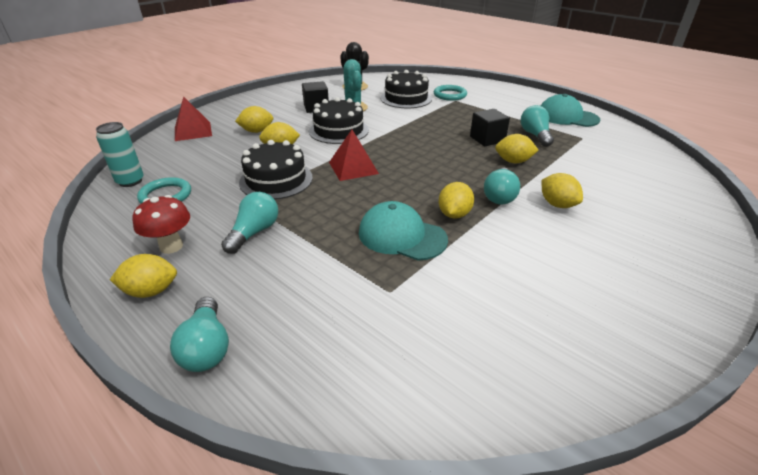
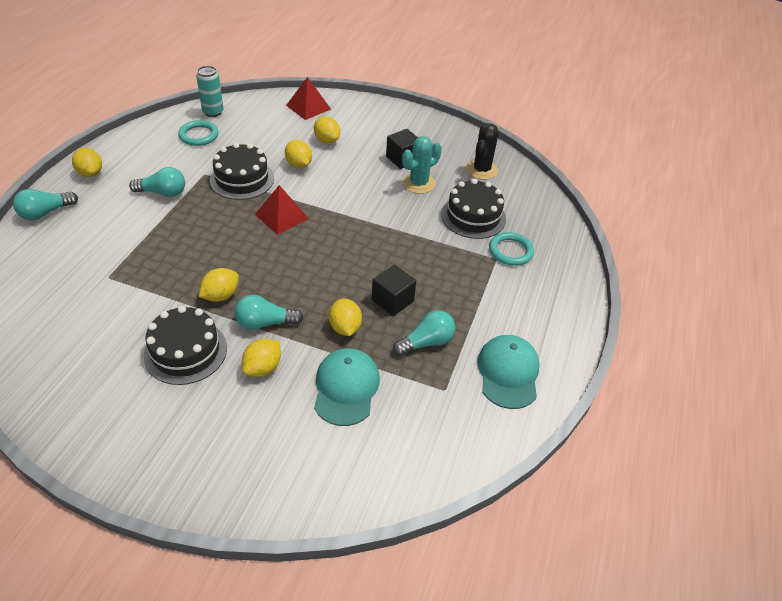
camera: 65 degrees right, 10 degrees up
red mushroom [132,195,190,254] -> none
black cake [309,97,369,144] -> black cake moved to [143,306,227,385]
turquoise cap [359,201,448,261] -> turquoise cap moved to [314,348,380,426]
yellow lemon [439,182,474,219] -> yellow lemon turned 45 degrees counterclockwise [199,268,239,302]

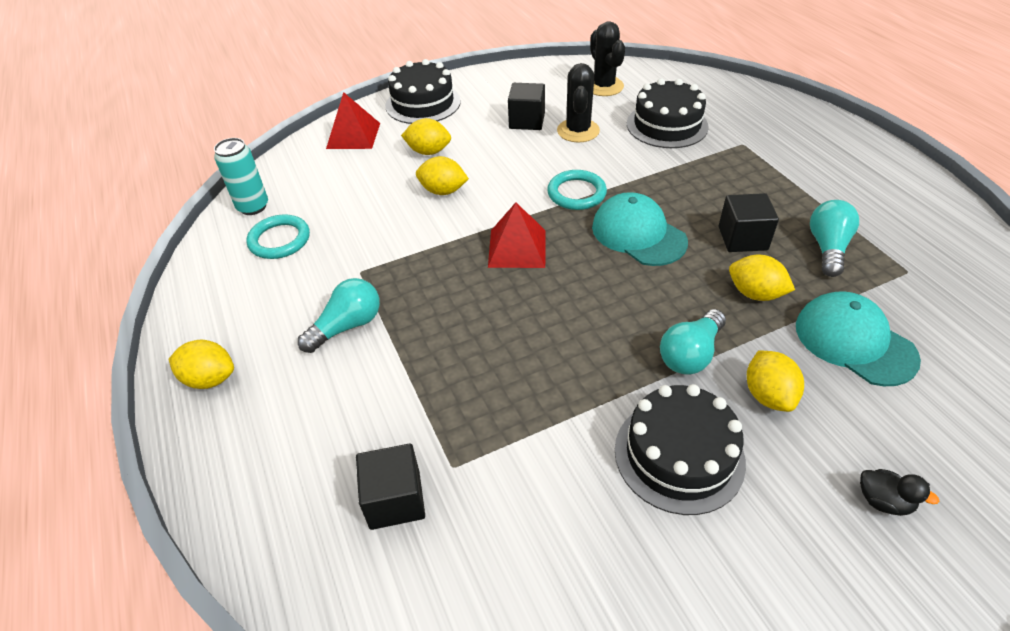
camera: 40 degrees left, 0 degrees up
turquoise light bulb [13,189,78,220] -> none
yellow lemon [199,268,239,302] -> none
black cake [210,143,274,200] -> black cake moved to [385,59,461,124]
turquoise cactus [402,136,442,194] -> black cactus [557,63,600,142]
turquoise cap [477,335,540,409] -> turquoise cap moved to [592,192,688,266]
turquoise ring [489,232,534,266] -> turquoise ring moved to [547,170,607,210]
none -> black cube [356,444,425,530]
none -> black duck [860,469,940,516]

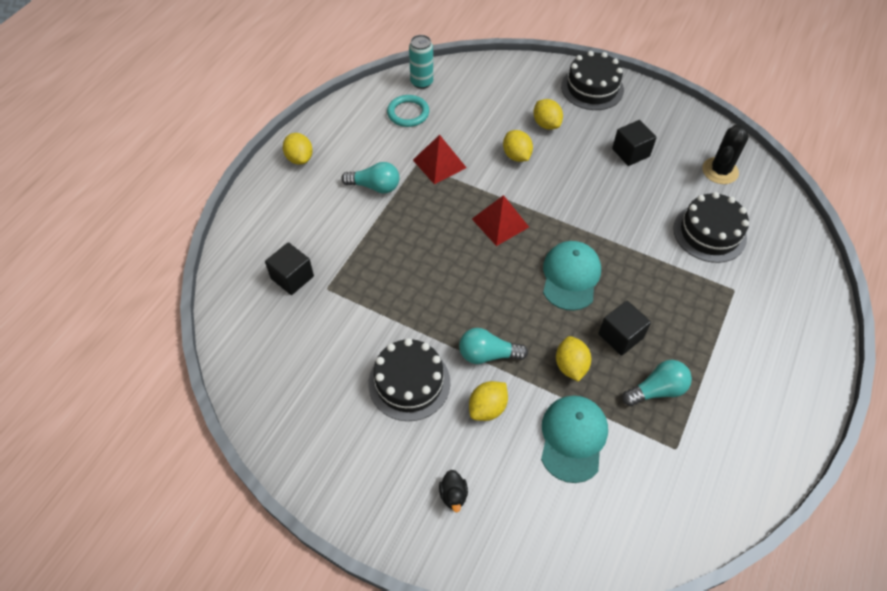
camera: 50 degrees right, 10 degrees up
red pyramid [326,92,380,149] -> red pyramid moved to [413,135,467,184]
turquoise ring [547,170,607,210] -> none
black cactus [557,63,600,142] -> none

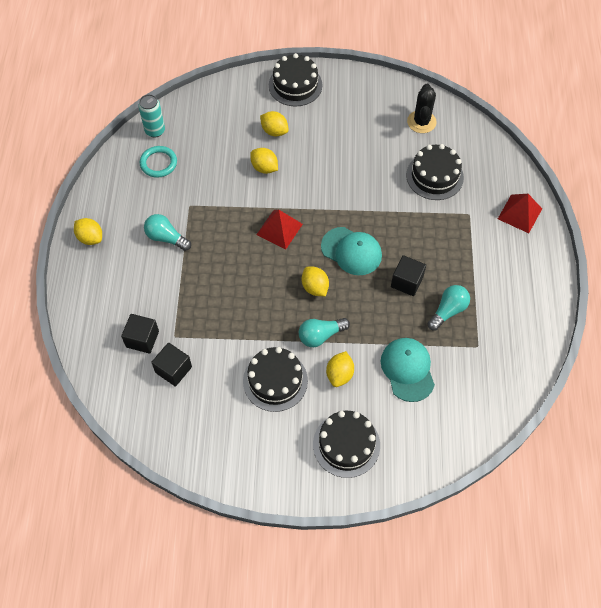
camera: 25 degrees left, 5 degrees up
turquoise light bulb [341,162,400,194] -> turquoise light bulb turned 135 degrees counterclockwise [144,214,191,251]
red pyramid [413,135,467,184] -> red pyramid moved to [498,194,542,233]
black duck [439,470,468,512] -> black cake [313,411,380,478]
turquoise cap [543,241,601,311] -> turquoise cap turned 135 degrees clockwise [321,227,382,275]
yellow lemon [556,336,591,382] -> yellow lemon moved to [302,267,329,296]
black cube [612,120,657,166] -> black cube moved to [151,343,192,387]

